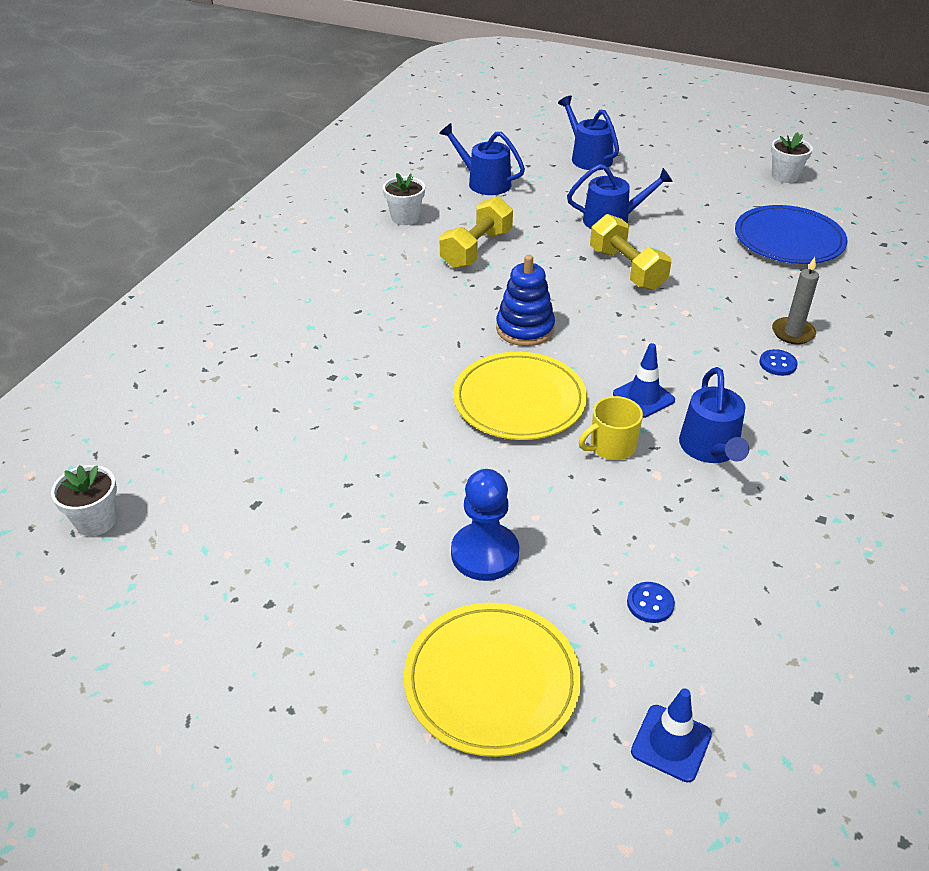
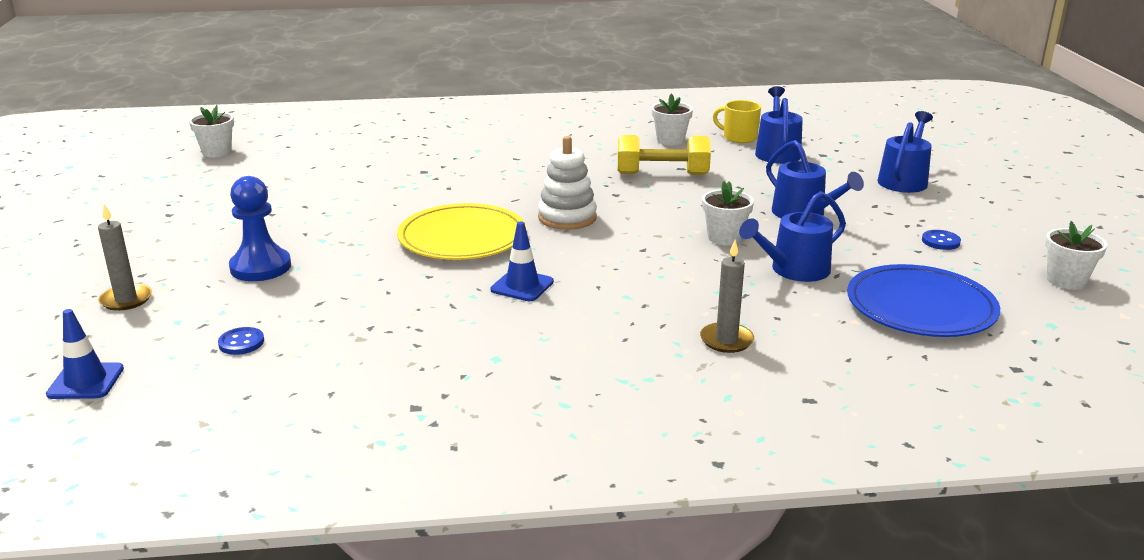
camera: 60 degrees right, 15 degrees down
yellow plate [404,602,581,757] -> grey candle [98,204,152,311]
blue stacking toy [496,255,555,346] -> white stacking toy [538,136,597,230]
yellow mug [579,396,643,460] -> yellow mug moved to [713,100,761,143]
yellow dumbbell [590,214,671,290] -> white flower pot [702,181,754,245]
blue watering can [679,367,749,463] -> blue watering can moved to [739,191,846,282]
blue button [759,349,797,376] -> blue button moved to [922,230,961,250]

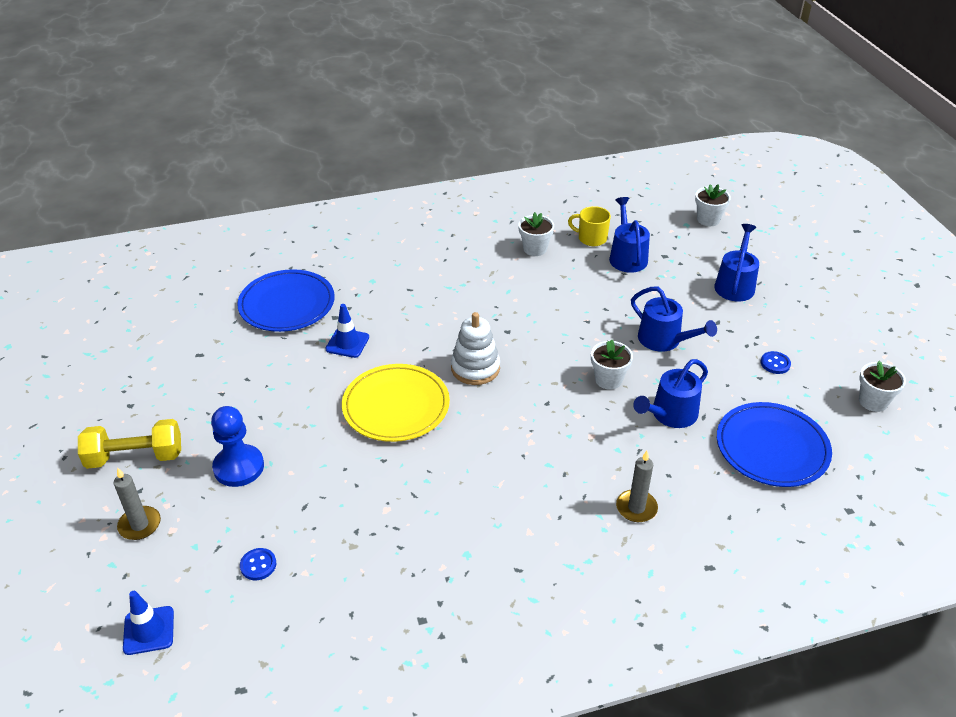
camera: 10 degrees left, 15 degrees up
white flower pot [189,105,234,157] -> white flower pot moved to [695,184,731,226]
blue traffic cone [490,222,554,301] -> blue traffic cone moved to [325,304,369,358]
yellow dumbbell [618,135,711,175] -> yellow dumbbell moved to [78,419,181,469]
none -> blue plate [237,269,335,332]

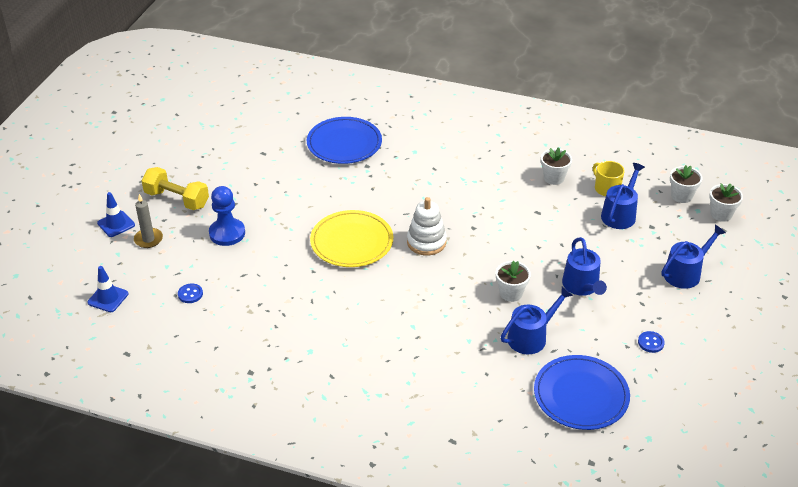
camera: 35 degrees right, 0 degrees up
blue traffic cone [325,304,369,358] -> blue traffic cone moved to [97,192,135,237]
grey candle [616,451,658,522] -> none
blue watering can [633,359,708,428] -> blue watering can turned 150 degrees clockwise [501,287,573,354]
white flower pot [859,361,906,412] -> white flower pot moved to [670,165,702,203]

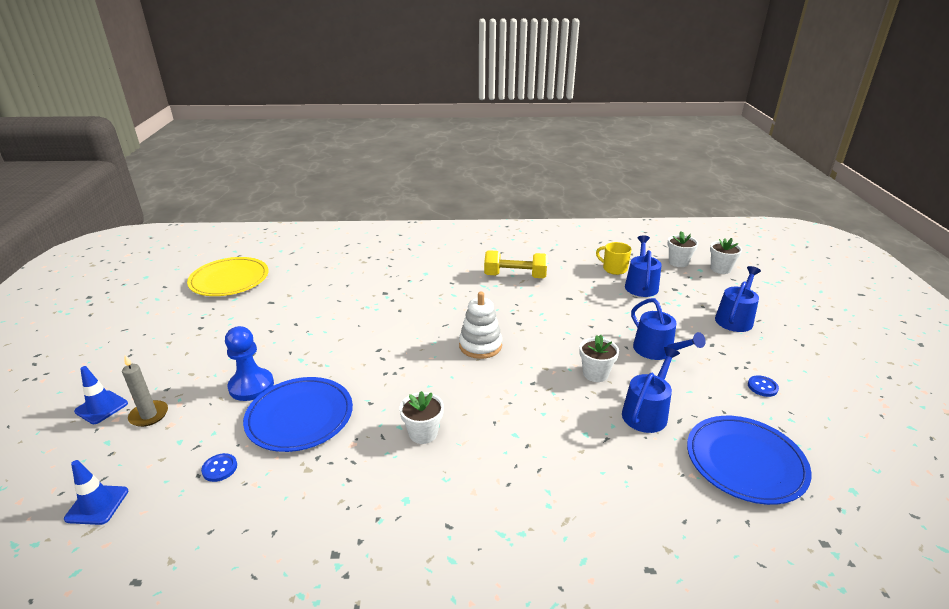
camera: 20 degrees left, 10 degrees down
yellow dumbbell [141,167,209,210] -> yellow dumbbell moved to [484,250,548,278]
blue plate [307,117,382,164] -> blue plate moved to [243,377,353,452]
yellow plate [310,210,393,267] -> yellow plate moved to [187,257,269,296]
white flower pot [541,147,572,185] -> white flower pot moved to [399,391,444,444]

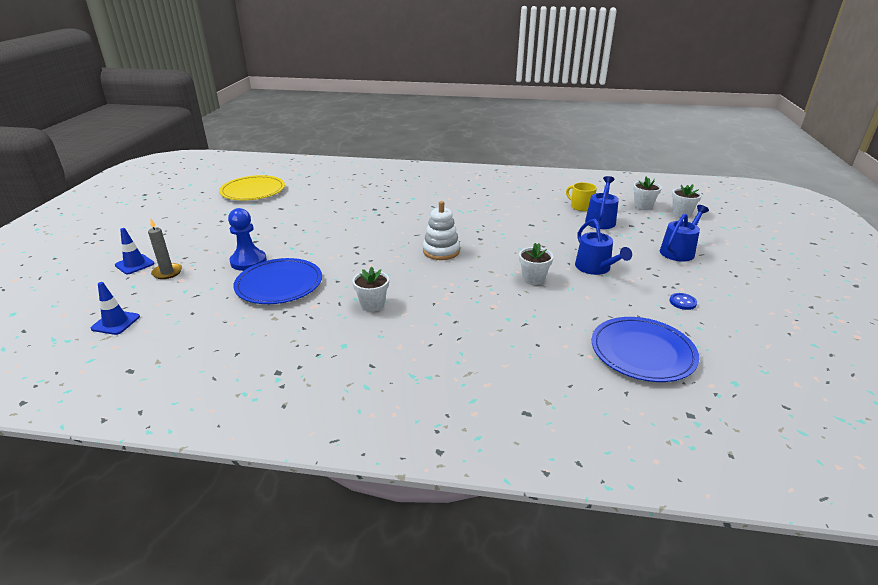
camera: 10 degrees right, 0 degrees up
blue button [201,453,237,482] -> none
yellow dumbbell [484,250,548,278] -> none
blue watering can [622,347,680,433] -> none

